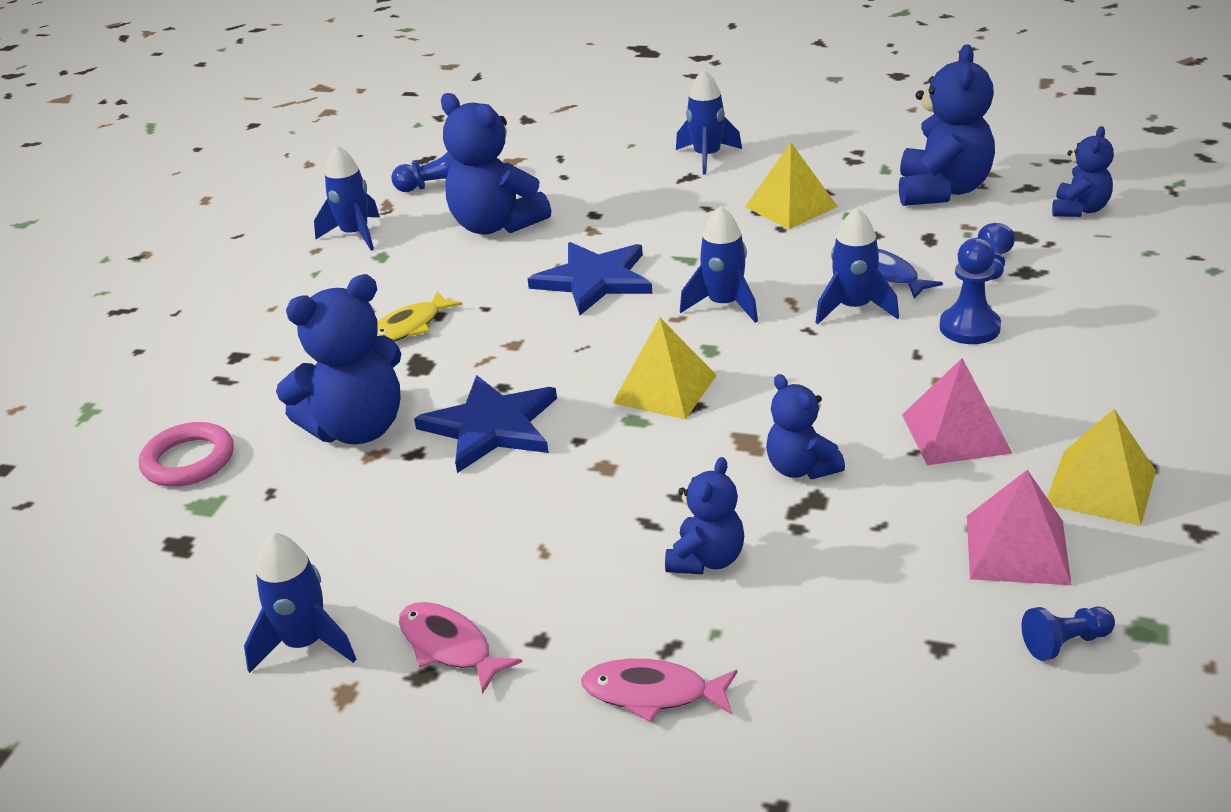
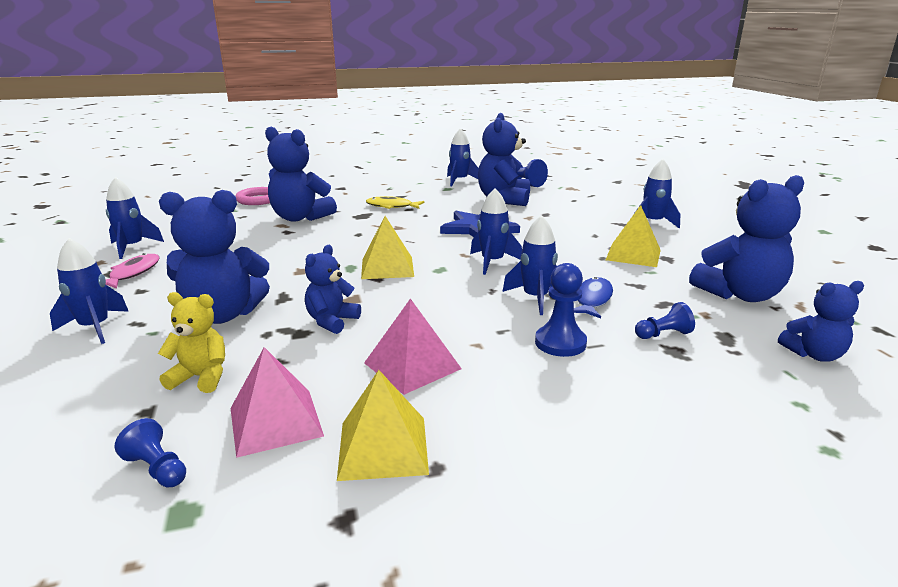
camera: 55 degrees right, 10 degrees down
blue star [414,375,557,473] -> none
pink fish [581,659,738,722] -> blue rocket [50,238,129,344]
blue teddy bear [665,457,744,574] -> blue teddy bear [159,190,270,324], size x1.75
none -> yellow teddy bear [158,292,225,393]

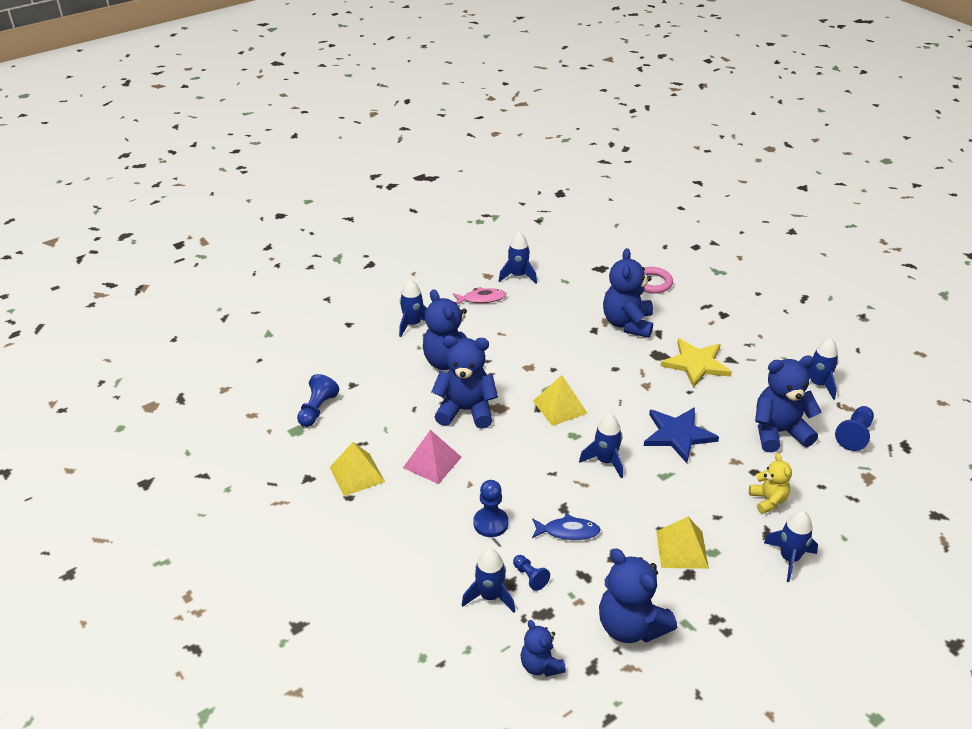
camera: 70 degrees right, 15 degrees up
blue pawn [114,418,186,487] -> blue pawn [297,374,339,427], size x1.54
yellow teddy bear [158,292,225,393] -> yellow teddy bear moved to [749,453,792,514]
pink pyramid [230,347,324,458] -> none
blue teddy bear [305,245,361,334] -> blue teddy bear [431,335,498,429], size x1.75
yellow fish [366,196,425,209] -> yellow star [661,338,732,388]
blue rocket [502,215,558,315] -> blue rocket moved to [462,549,515,613]

